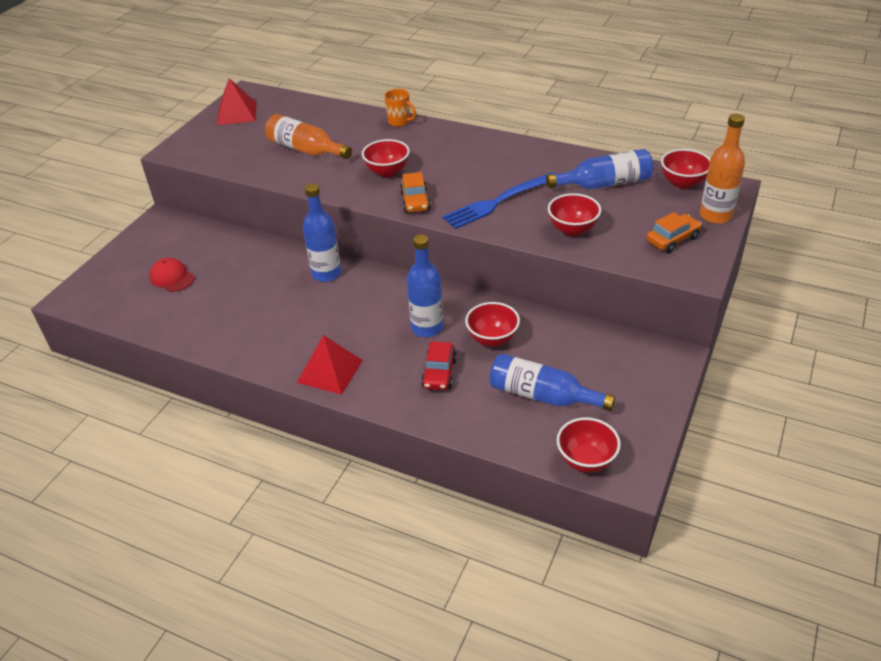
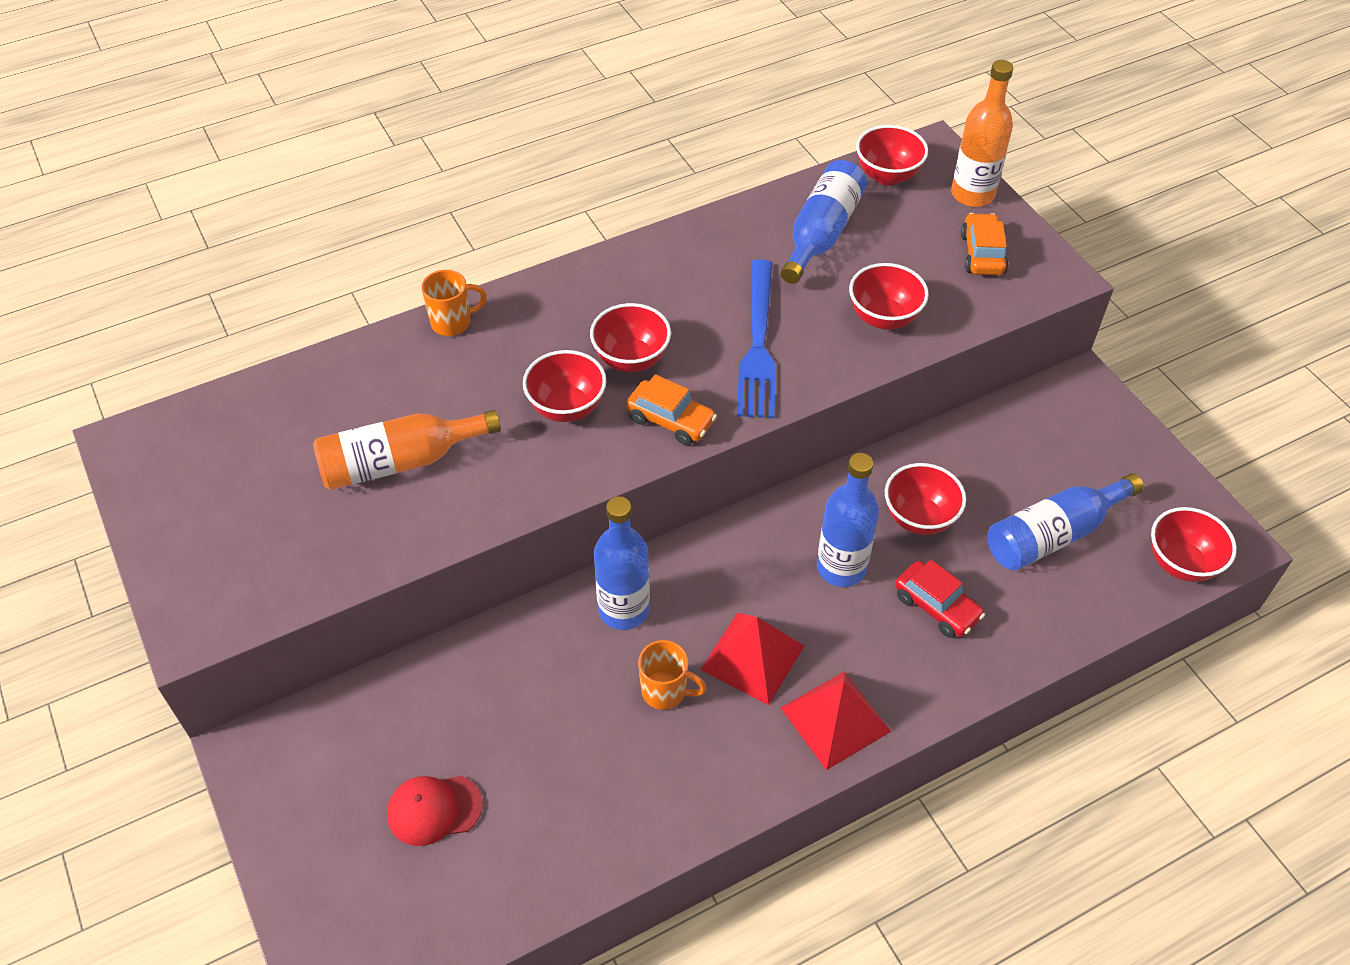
camera: 55 degrees left, 10 degrees up
red pyramid [217,78,257,125] -> red pyramid moved to [700,613,804,705]
none -> red bowl [590,303,671,372]
none -> orange mug [638,640,707,710]

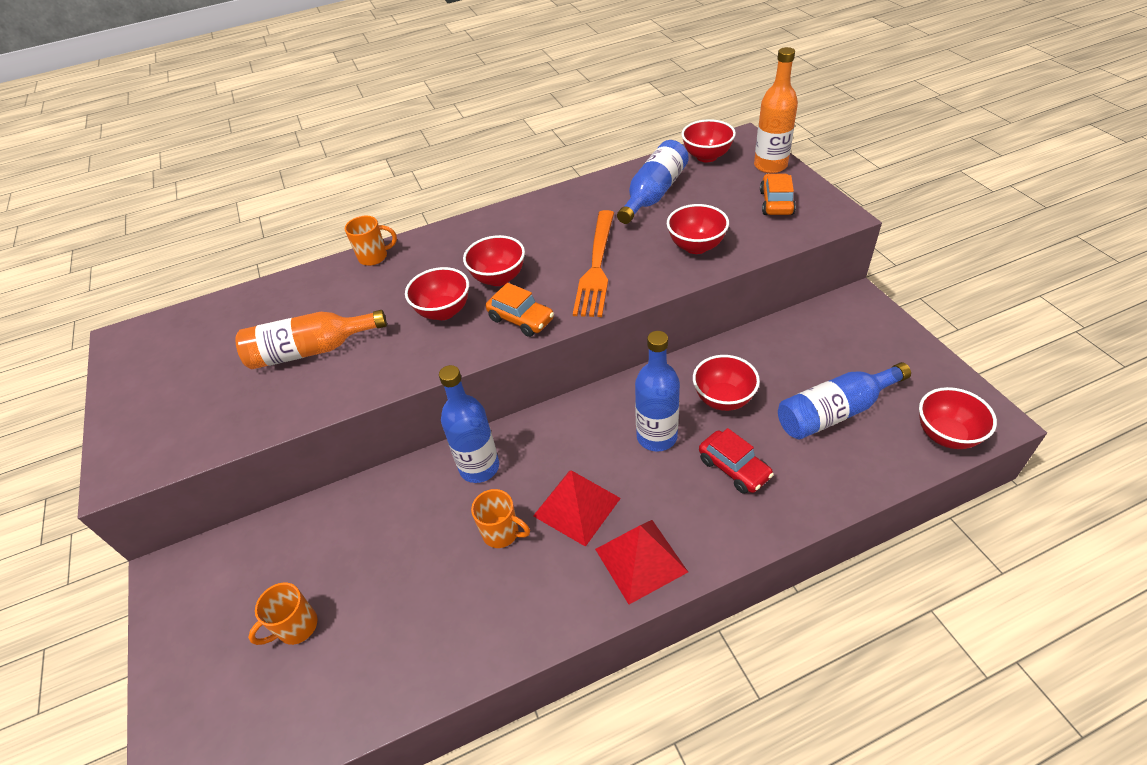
camera: 10 degrees right, 5 degrees down
red cap [387,776,482,846] -> orange mug [248,583,318,645]
blue fork [737,259,776,418] -> orange fork [573,210,614,317]

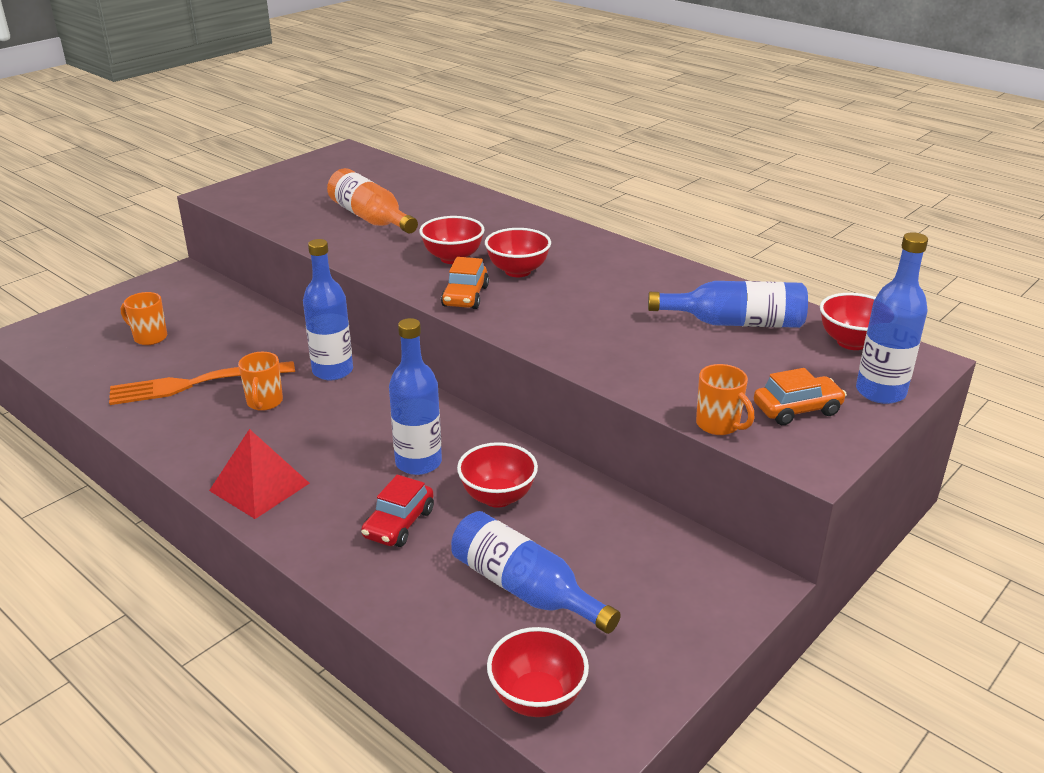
camera: 60 degrees right, 15 degrees down
orange mug [345,216,397,266] -> orange mug moved to [696,364,754,435]
red pyramid [533,470,621,547] -> none
orange fork [573,210,614,317] -> orange fork moved to [109,361,295,405]
red bowl [667,204,729,254] -> none
orange bottle [754,47,798,173] -> blue bottle [856,232,928,404]

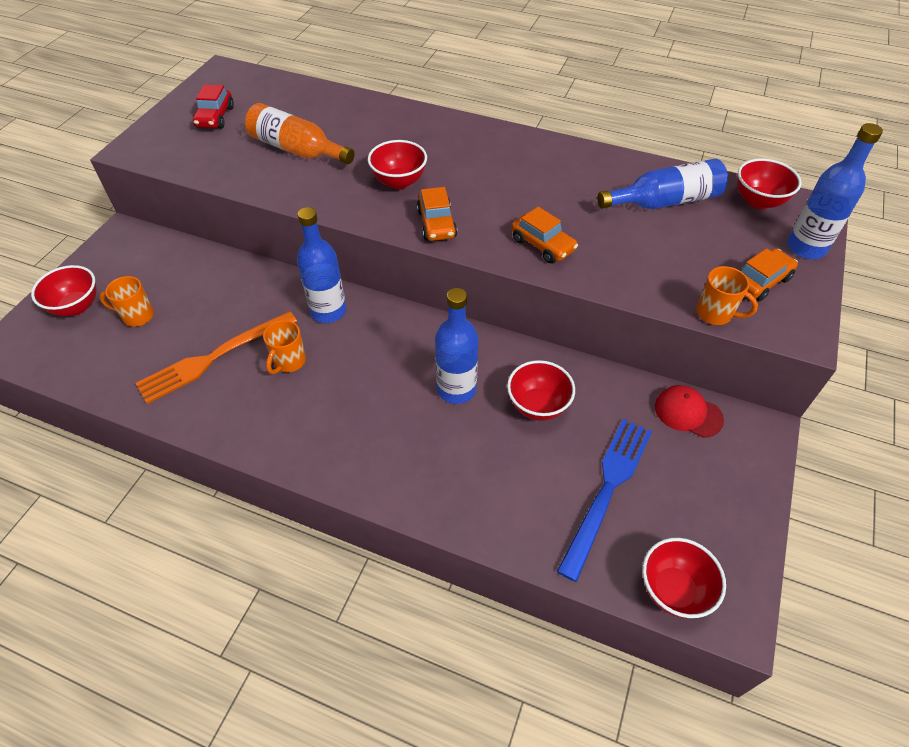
camera: 20 degrees left, 20 degrees up
red pyramid [209,429,310,519] -> none
orange mug [238,352,283,411] -> orange mug turned 45 degrees clockwise [263,320,306,374]
red car [361,475,434,547] -> red car moved to [193,84,234,129]
blue bottle [451,511,621,634] -> blue fork [557,419,652,582]
red bowl [485,228,551,277] -> red bowl moved to [31,265,97,316]
none -> orange car [512,207,578,263]
none -> red cap [655,385,724,438]

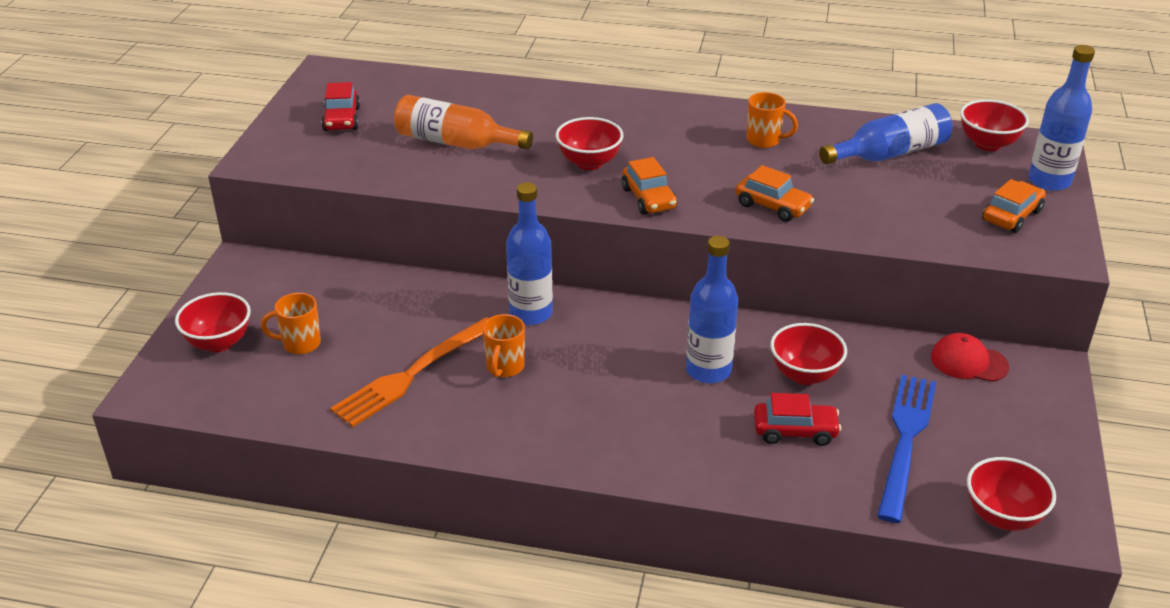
camera: 10 degrees left, 15 degrees down
orange mug [696,266,758,325] -> orange mug moved to [747,92,798,148]
none -> red car [754,393,841,446]

